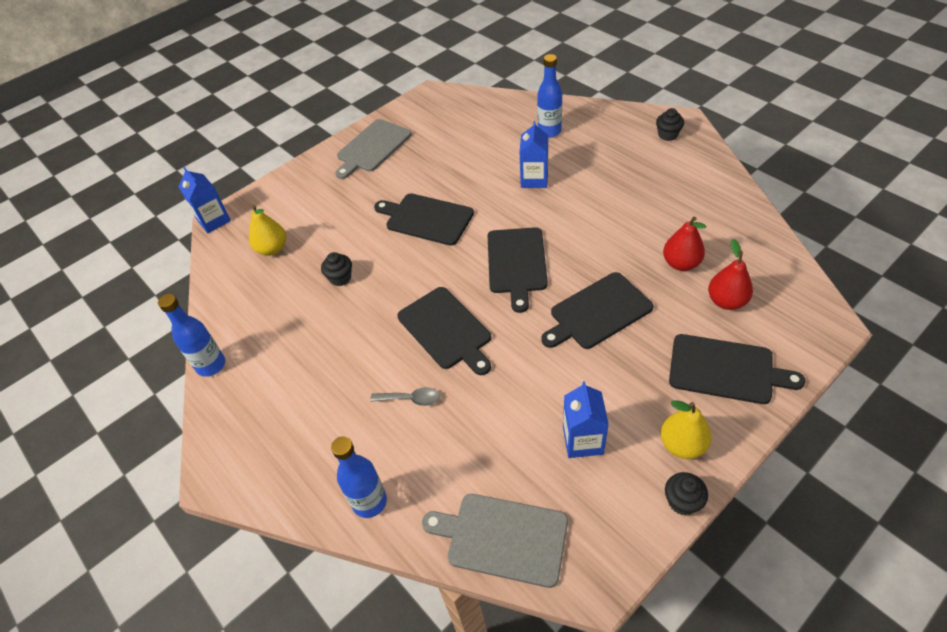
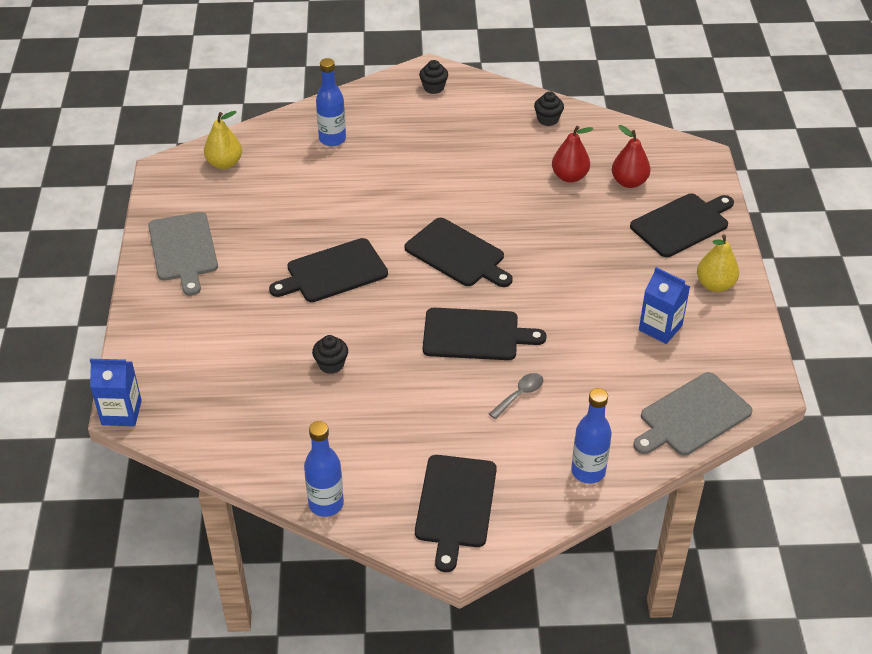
camera: 55 degrees left, 5 degrees down
yellow pear [249,205,286,256] -> yellow pear moved to [204,111,242,169]
blue carton [520,121,548,188] -> none
black cutting board [542,272,654,349] -> black cutting board moved to [415,455,497,572]
black cupcake [665,472,708,515] -> black cupcake moved to [534,92,564,126]

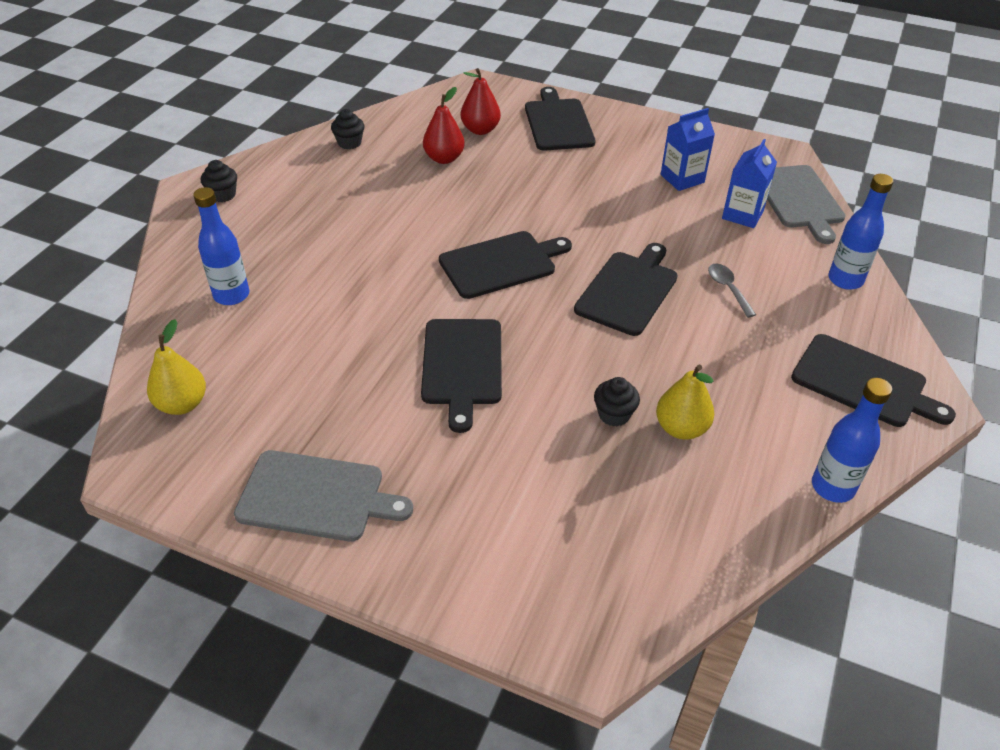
camera: 65 degrees left, 0 degrees up
blue carton [90,359,142,426] -> blue carton moved to [722,139,777,228]
yellow pear [697,234,739,292] -> yellow pear moved to [656,365,714,440]

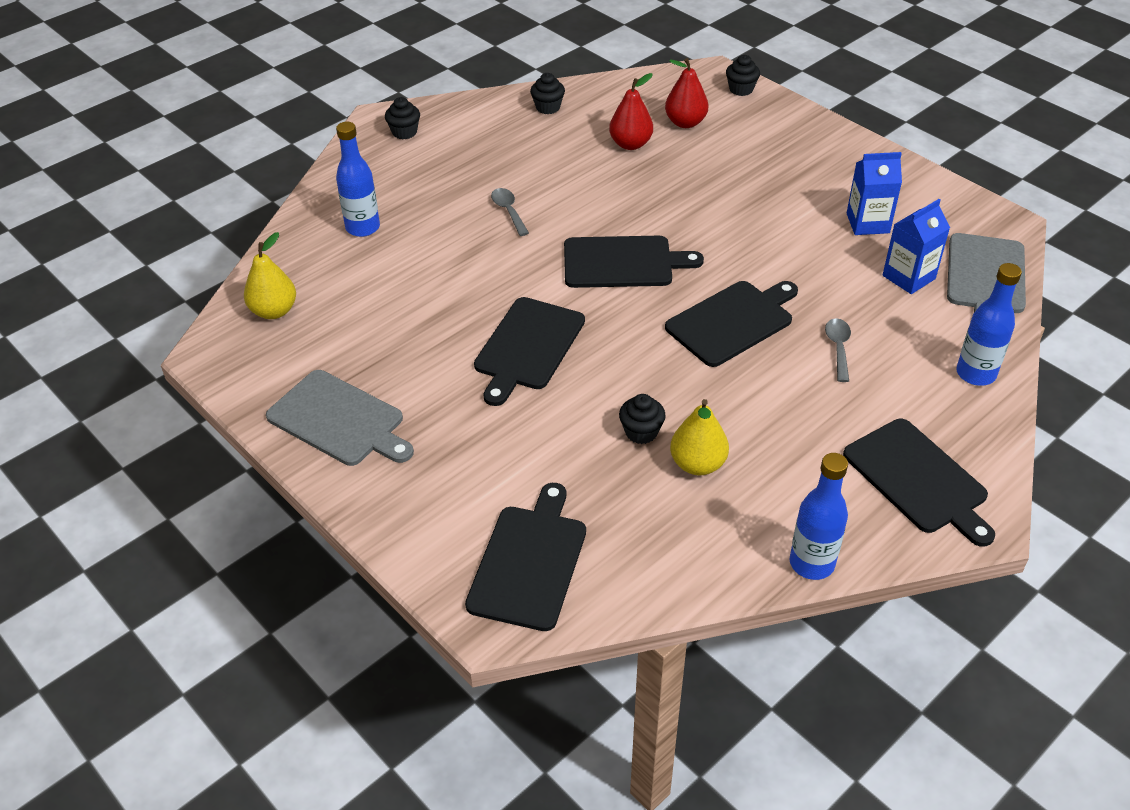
camera: 25 degrees right, 0 degrees up
black cutting board [525,87,595,151] -> black cutting board moved to [465,483,586,631]
none -> grey spoon [491,188,529,236]
none -> black cupcake [726,55,760,96]

